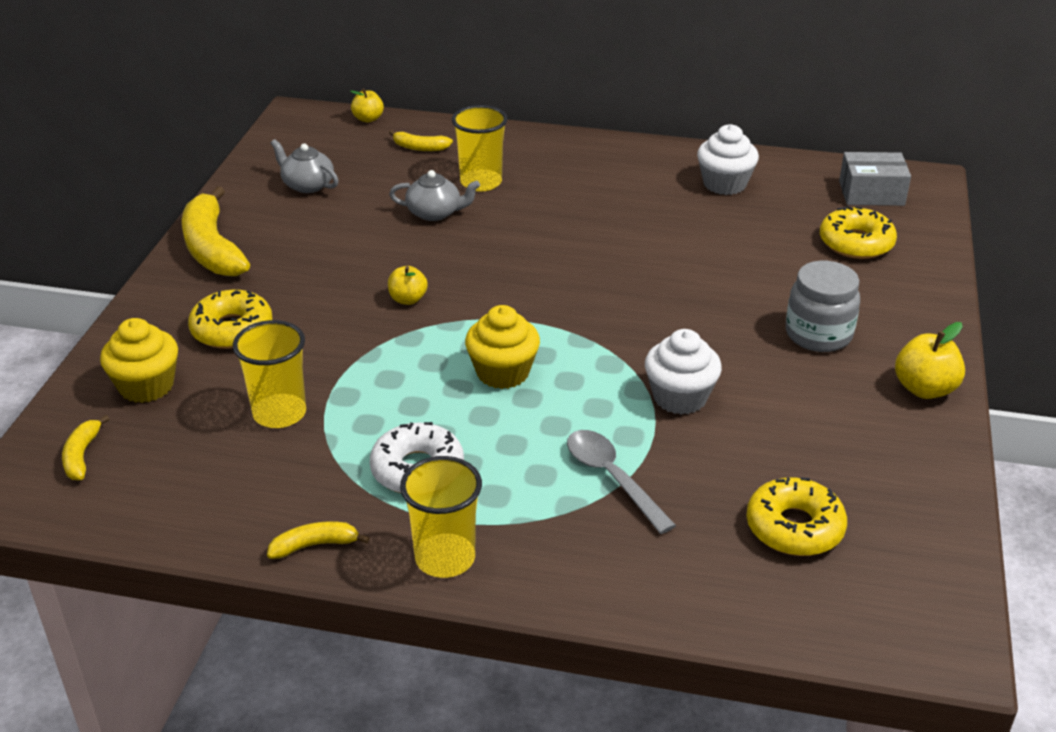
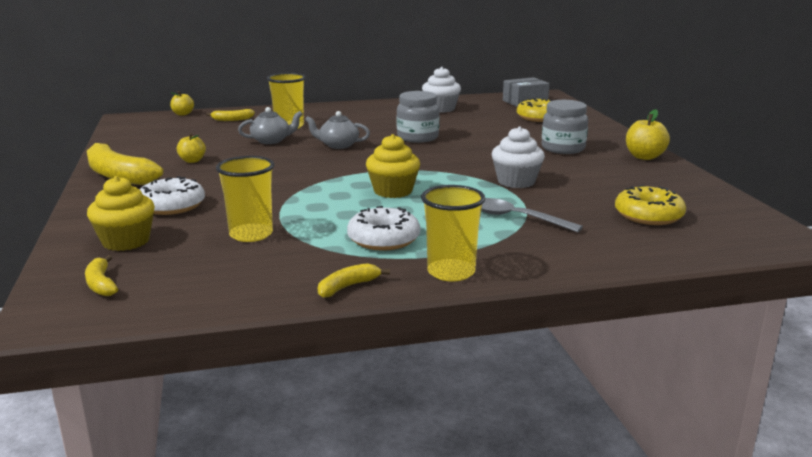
camera: 25 degrees left, 15 degrees down
yellow donut [188,290,272,349] -> white donut [140,176,205,215]
grey teapot [271,139,339,193] -> grey teapot moved to [305,111,370,149]
yellow apple [388,266,428,305] -> yellow apple moved to [177,133,206,163]
none -> grey jar [397,91,439,143]

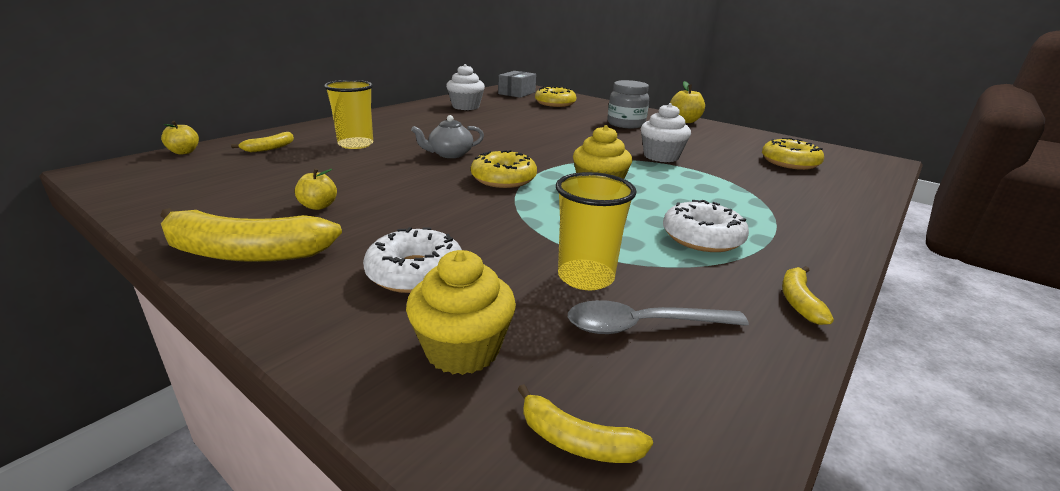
camera: 40 degrees left, 5 degrees up
grey teapot [238,107,303,144] -> none
grey jar [397,91,439,143] -> none
yellow cup [421,185,486,281] -> none
grey spoon [481,198,583,232] -> grey spoon moved to [568,300,749,334]
none -> yellow donut [471,150,537,188]

